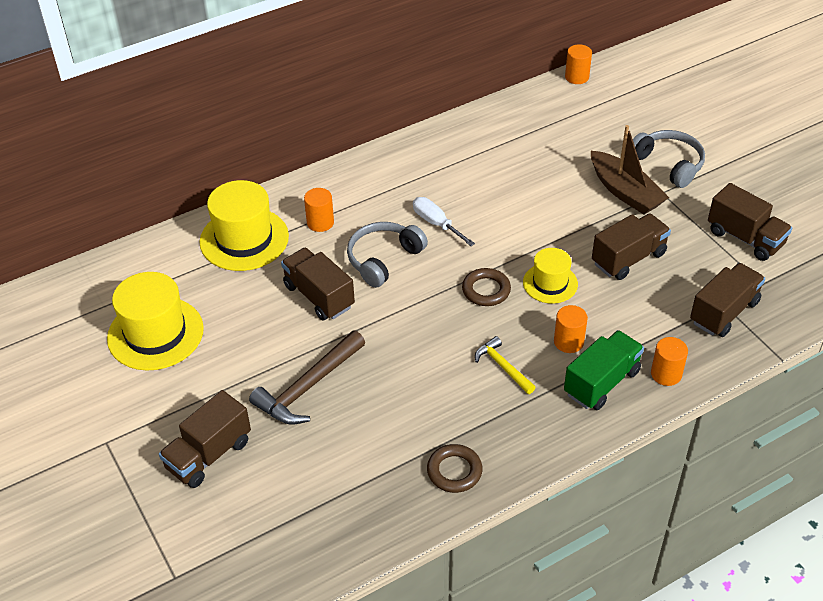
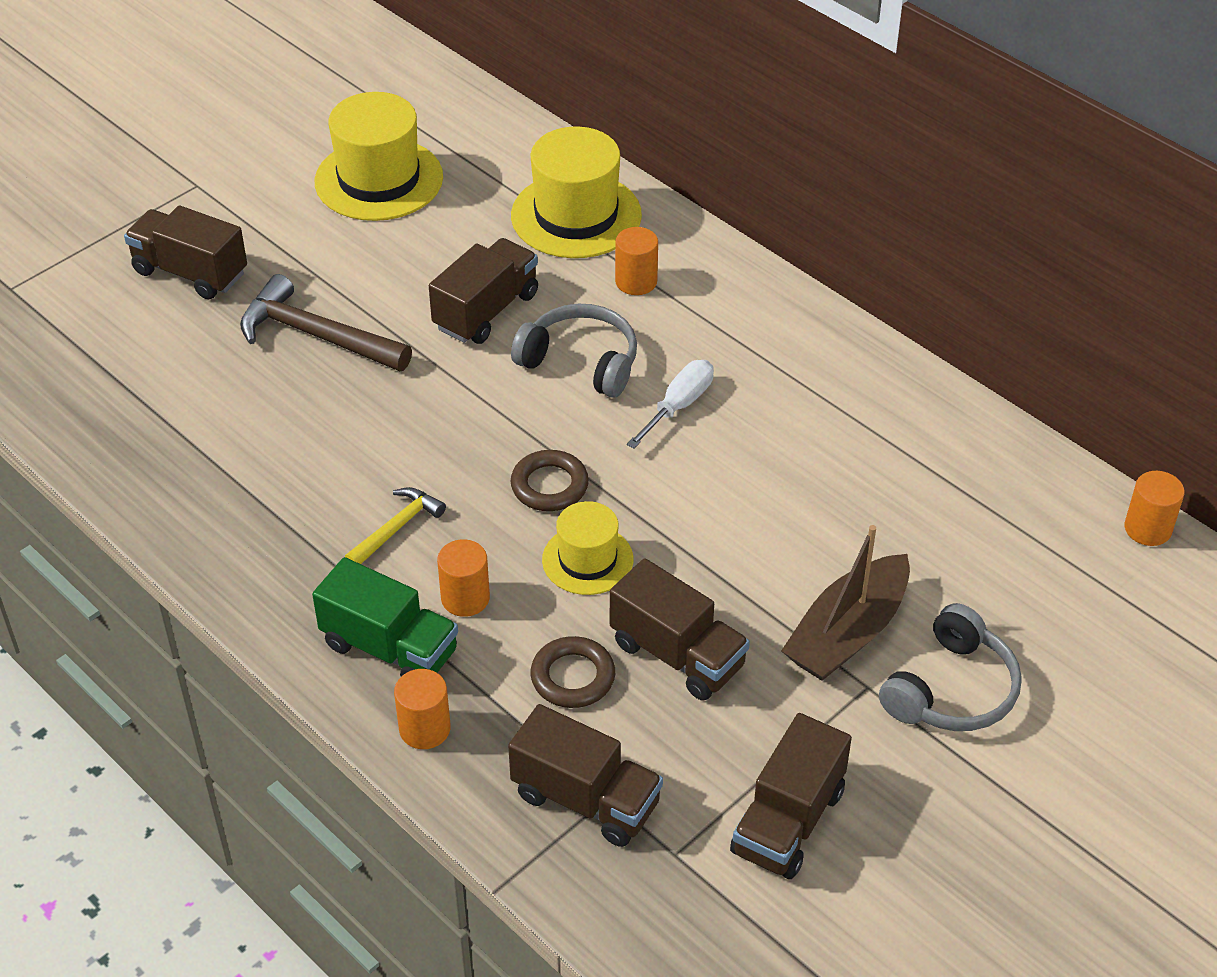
camera: 75 degrees right, 0 degrees up
brown ring [427,444,483,493] -> brown ring moved to [531,636,615,708]

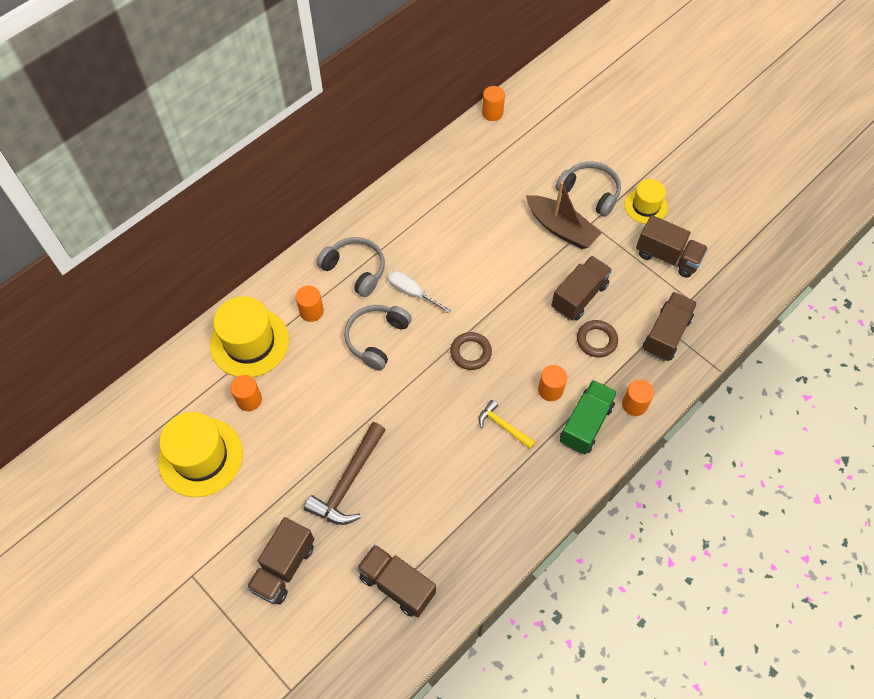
camera: 90 degrees left, 15 degrees up
brown truck [429,238,538,344] -> brown truck moved to [356,544,436,617]
yellow hat [542,501,633,595] -> yellow hat moved to [624,179,668,224]
none -> orange cylinder [230,375,262,411]
none -> grey headphones [316,237,385,297]

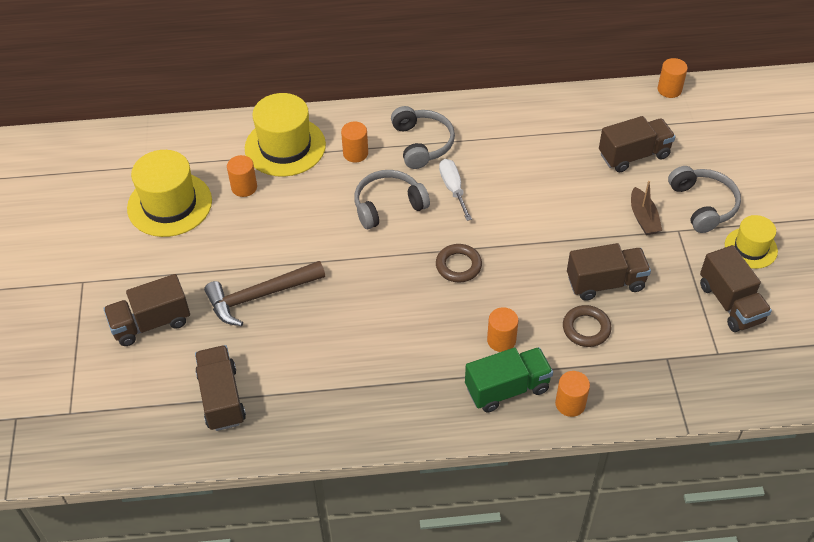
camera: 40 degrees right, 10 degrees down
yellow hammer [479,400,535,449] -> none
brown boat [526,182,601,249] -> brown boat [631,181,662,235], size x0.61
brown truck [643,292,697,361] -> brown truck moved to [599,116,676,172]

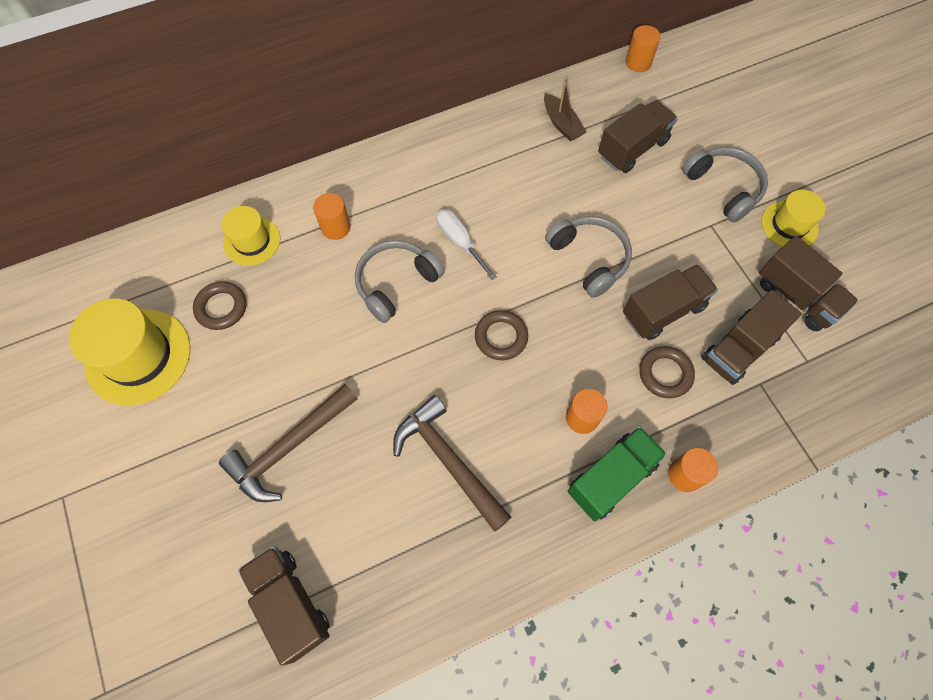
camera: 20 degrees left, 15 degrees up
brown truck [103,274,190,346] -> brown truck moved to [701,290,802,385]
orange cylinder [227,155,257,197] -> brown ring [193,282,246,330]
yellow hat [245,93,326,177] -> yellow hat [221,206,280,266], size x0.59
grey headphones [391,106,455,169] -> grey headphones moved to [545,216,632,298]
brown boat [631,181,662,235] -> brown boat moved to [544,82,586,141]
none -> brown hammer [393,395,511,532]

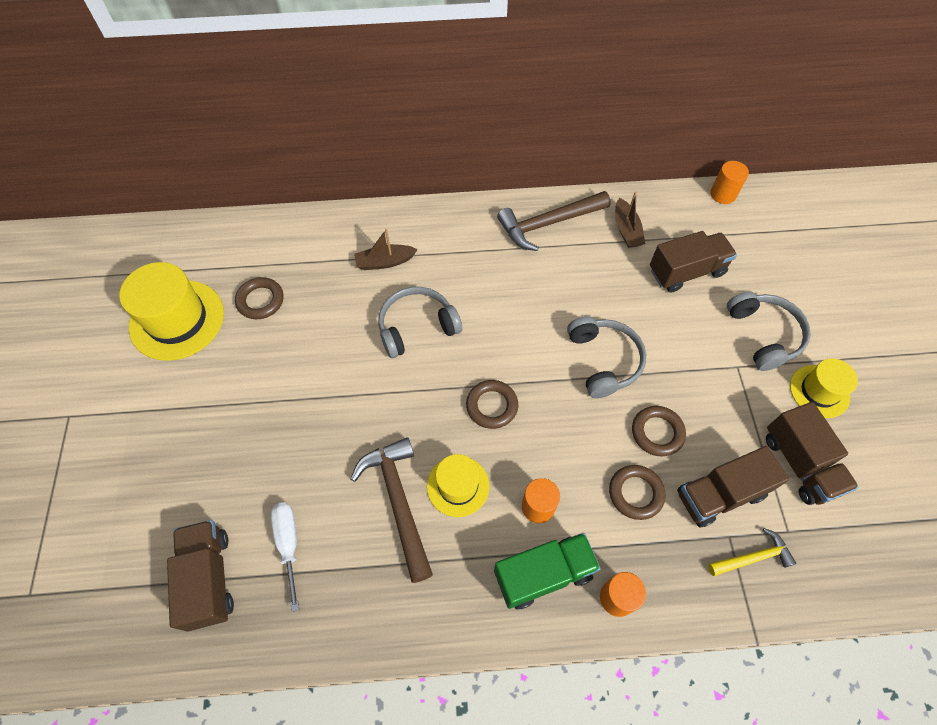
camera: 20 degrees right, 5 degrees down
brown hammer [219,384,357,502] -> brown hammer moved to [497,191,611,251]
yellow hat [221,206,280,266] -> yellow hat moved to [427,454,490,517]
orange cylinder [313,193,351,240] -> brown boat [354,229,418,270]
white screwdriver [437,209,497,280] -> white screwdriver moved to [271,502,299,612]
brown truck [623,264,718,340] -> brown ring [632,406,686,457]
none -> yellow hammer [708,528,796,576]

